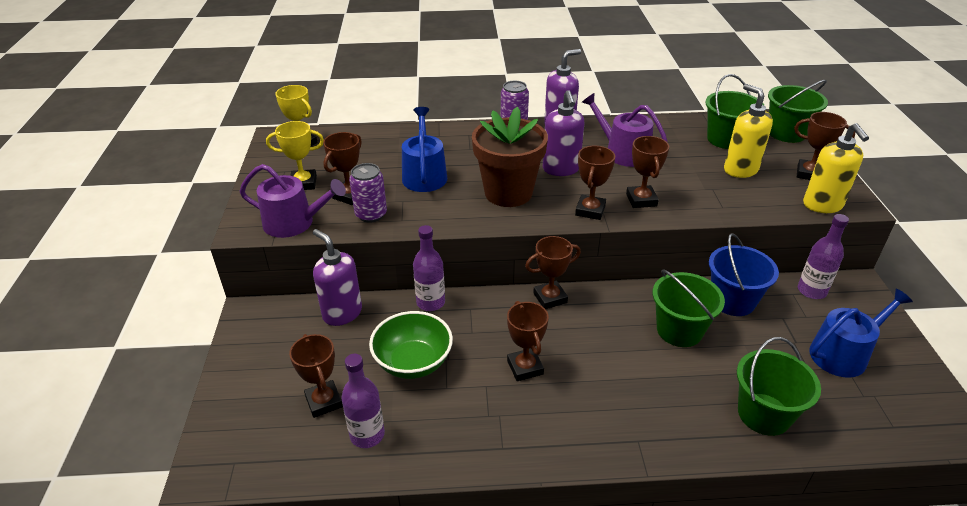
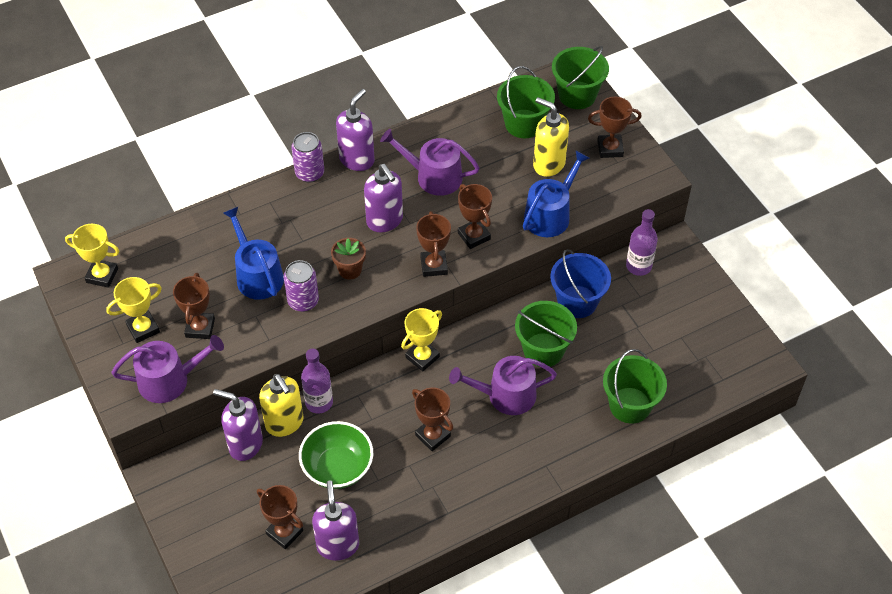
camera: 25 degrees left, 15 degrees up
purple bottle [341,354,385,448] -> purple soap dispenser [312,481,359,561]
purple can [349,163,387,223] -> purple can moved to [284,260,319,312]
brown flower pot [472,107,548,207] -> brown flower pot [331,238,366,280], size x0.48
brown trophy [525,236,581,309] -> yellow trophy [401,308,442,372]
yellow soap dispenser [803,123,869,213] -> yellow soap dispenser moved to [259,374,304,437]
blue watering can [809,289,913,378] -> blue watering can moved to [523,151,590,237]
none -> purple watering can [449,356,557,415]

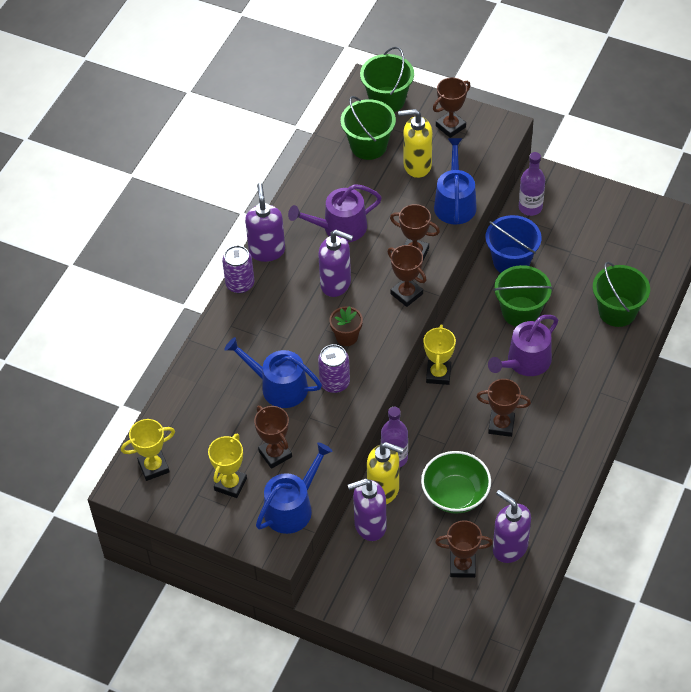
camera: 35 degrees left, 0 degrees up
purple watering can [111,335,224,403] -> blue watering can [256,442,333,534]

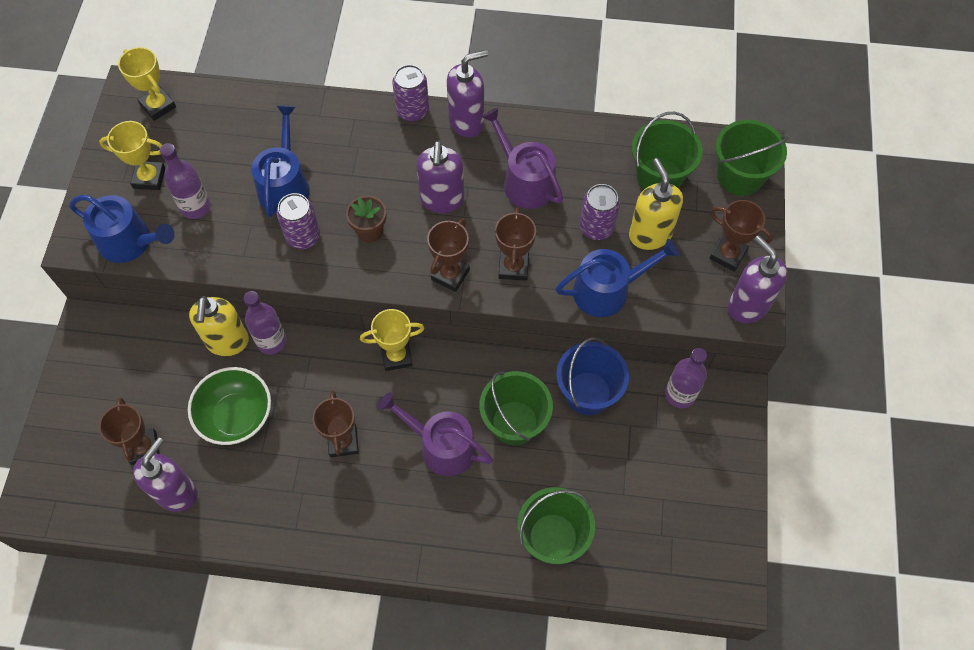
camera: 70 degrees right, 10 degrees up
brown trophy [254,406,292,469] -> purple bottle [160,143,211,219]
purple soap dispenser [348,478,387,541] -> purple soap dispenser moved to [728,235,788,323]
none -> purple can [580,184,620,240]

